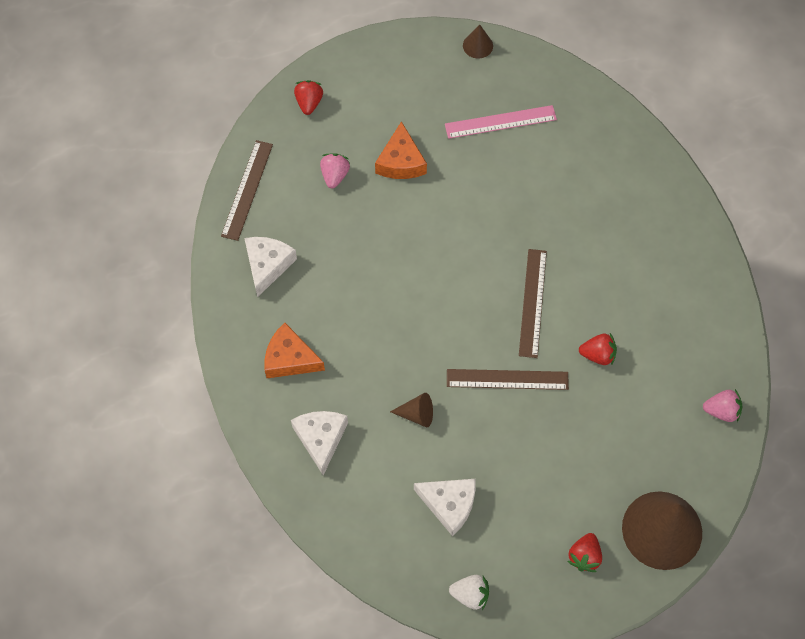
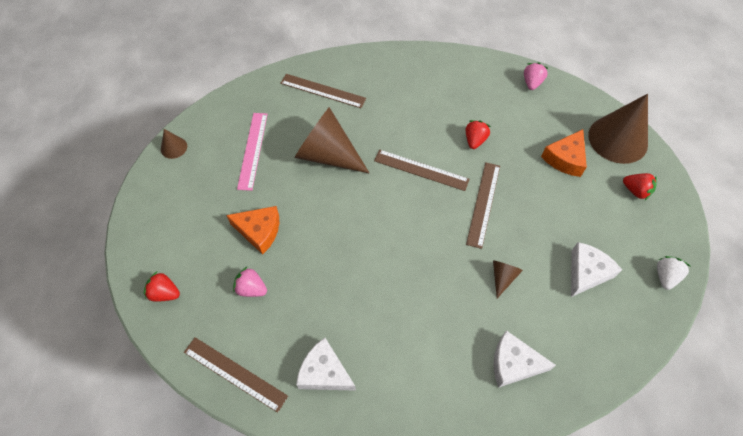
camera: 75 degrees left, 5 degrees down
orange cheese [264,323,325,378] -> orange cheese moved to [541,129,587,177]
none -> brown ruler [280,74,366,108]
none -> brown cone [294,107,369,173]

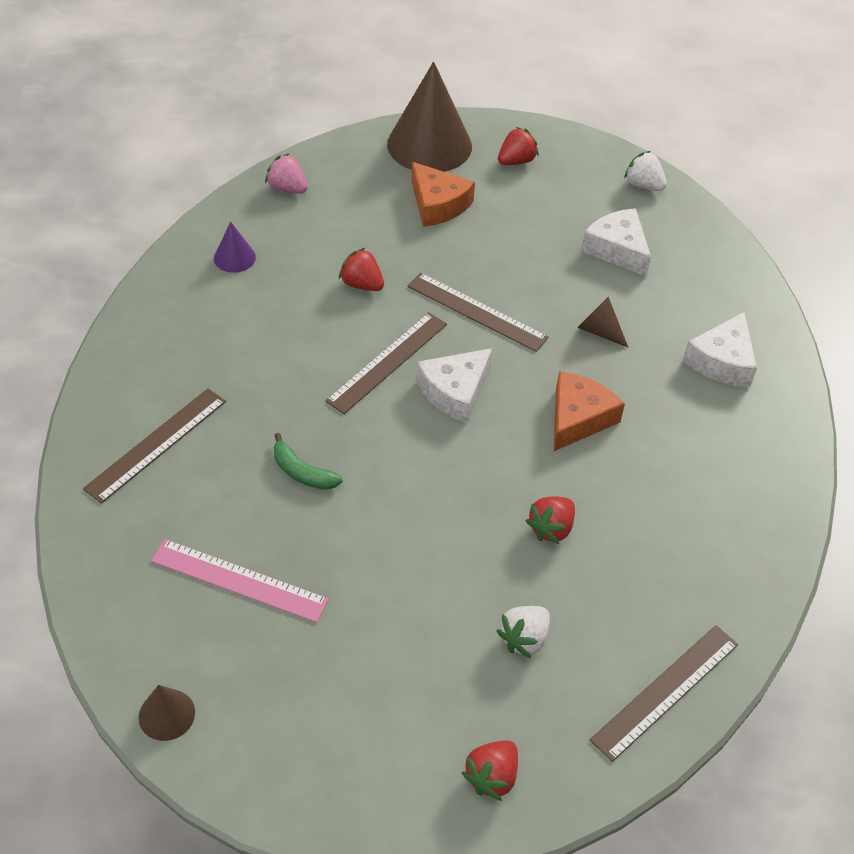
camera: 75 degrees left, 10 degrees down
orange cheese [226,206,279,254] -> orange cheese moved to [554,371,625,451]
pink strawberry [233,266,267,297] -> white strawberry [496,606,550,658]
brown cone [294,107,369,173] -> green banana [274,433,343,490]
white cheese [296,338,356,391] -> white cheese moved to [416,348,493,423]
none -> purple cone [214,222,256,273]
none -> red strawberry [526,496,575,544]

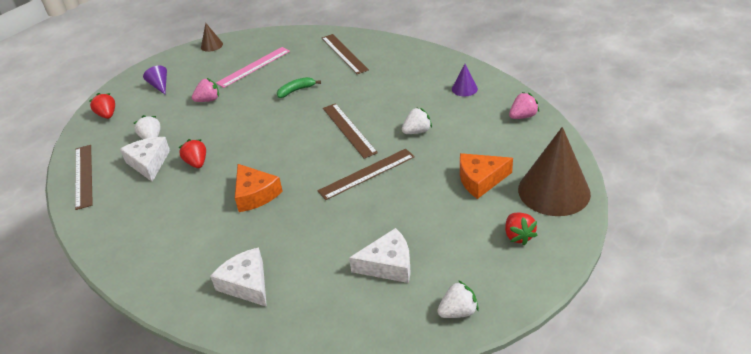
camera: 120 degrees right, 10 degrees down
red strawberry [339,248,384,291] -> white strawberry [402,107,432,134]
white cheese [416,348,493,423] -> white cheese moved to [120,137,170,182]
brown cone [577,297,628,347] -> none
none -> purple cone [143,66,167,94]
none -> pink strawberry [192,78,219,102]

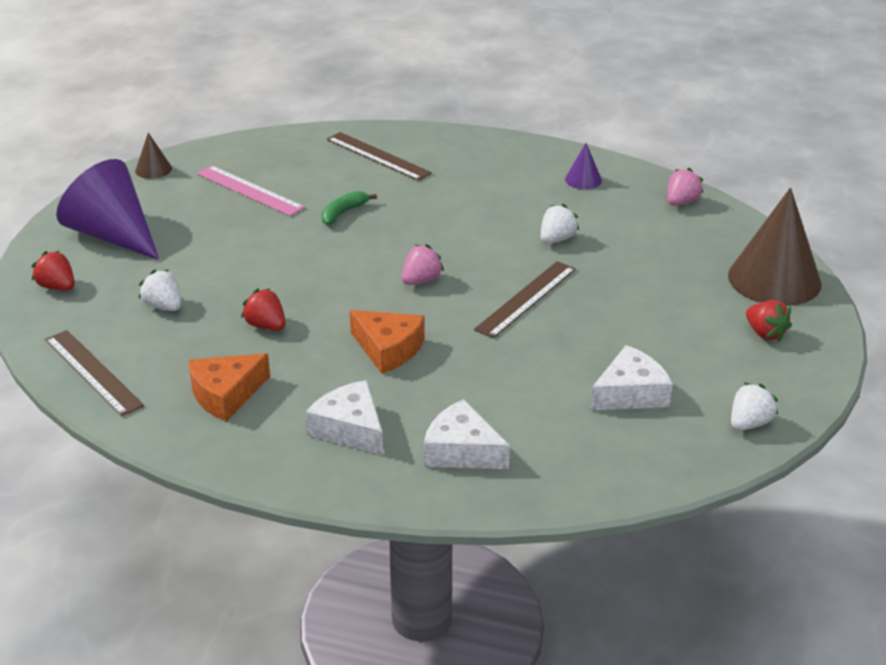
camera: 25 degrees left, 5 degrees down
white cheese [120,137,170,182] -> white cheese moved to [306,380,383,455]
purple cone [143,66,167,94] -> purple cone [56,159,159,260], size x2.23
pink strawberry [192,78,219,102] -> pink strawberry moved to [402,244,444,285]
pink ruler [216,47,290,88] -> pink ruler turned 75 degrees counterclockwise [197,165,305,216]
brown ruler [323,103,378,158] -> none
orange cheese [460,153,513,199] -> orange cheese moved to [188,353,270,421]

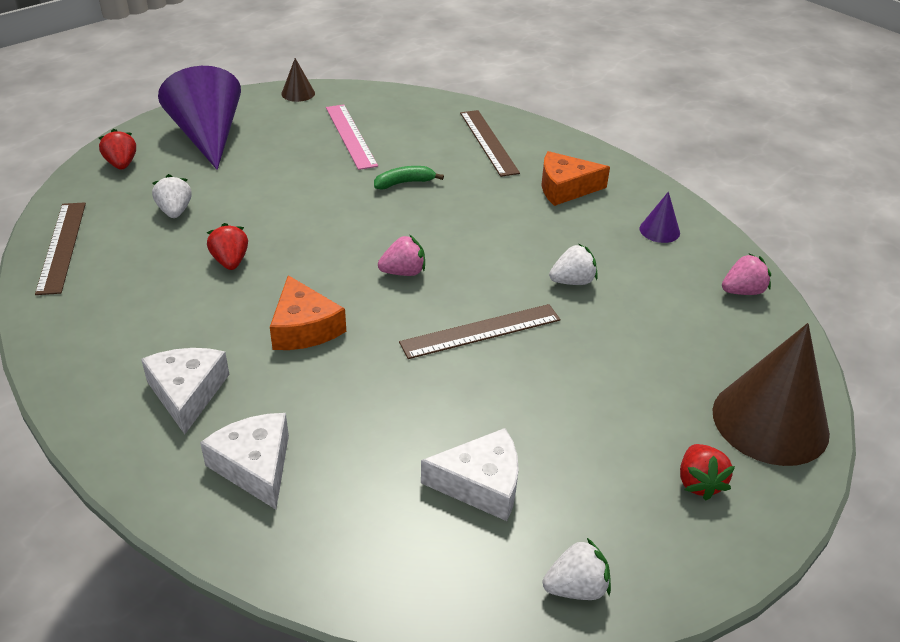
camera: 30 degrees right, 5 degrees up
orange cheese [188,353,270,421] -> orange cheese moved to [542,151,610,206]

